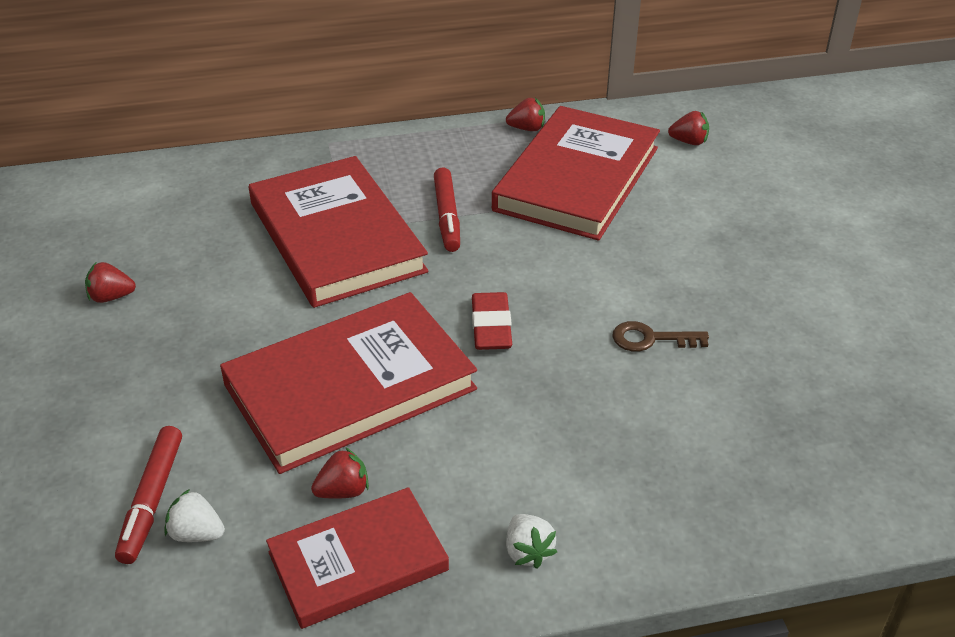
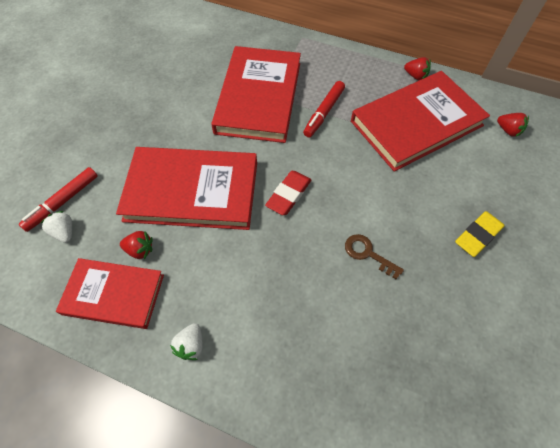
camera: 35 degrees right, 20 degrees up
red strawberry [85,262,136,303] -> none
none -> yellow eraser [455,211,505,257]

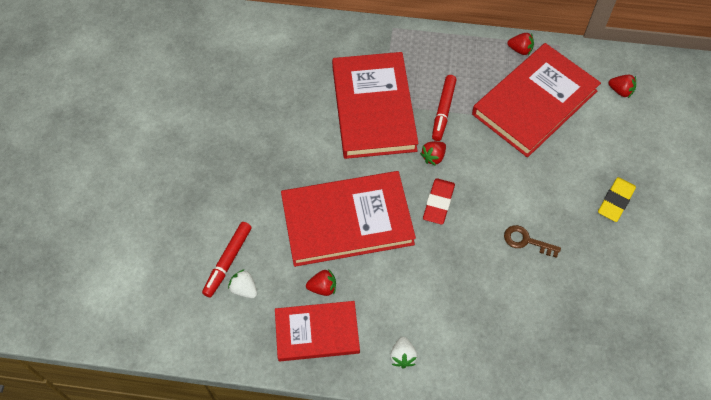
camera: 15 degrees left, 0 degrees up
none -> red strawberry [420,141,446,166]

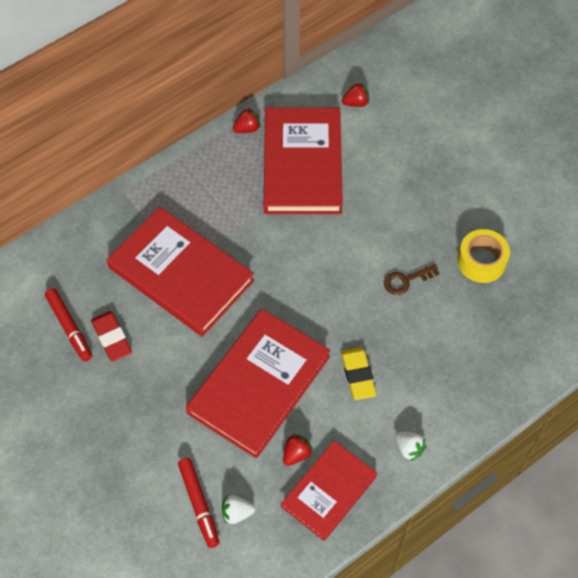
camera: 45 degrees left, 0 degrees up
red strawberry [420,141,446,166] -> none
red eraser [423,178,455,224] -> red eraser moved to [91,311,132,362]
red marker [432,75,457,141] -> red marker moved to [45,288,92,361]
yellow eraser [598,177,636,222] -> yellow eraser moved to [341,347,376,400]
none -> yellow tape [458,229,510,283]

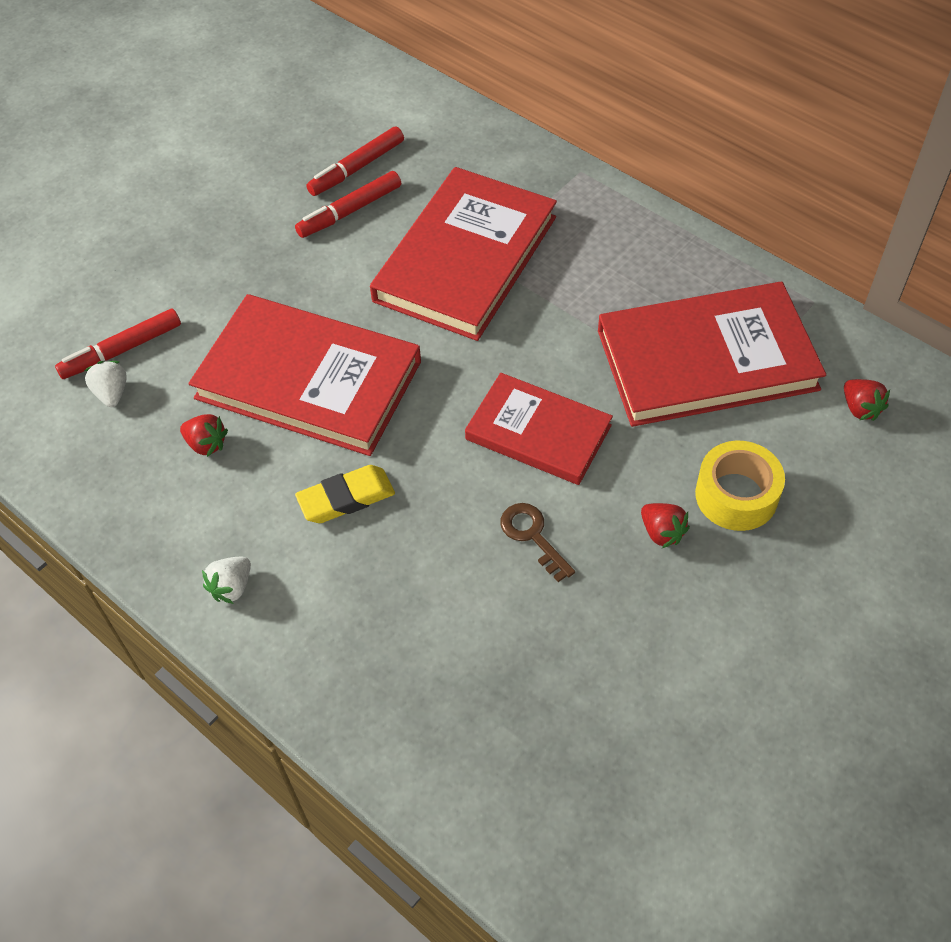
camera: 80 degrees right, 5 degrees down
red eraser [91,311,132,362] -> red marker [295,171,401,238]
red strawberry [233,108,261,133] -> red strawberry moved to [641,503,690,548]
red book [281,440,377,541] -> red book moved to [465,373,613,485]
yellow tape [458,229,510,283] -> yellow tape moved to [695,441,785,531]

